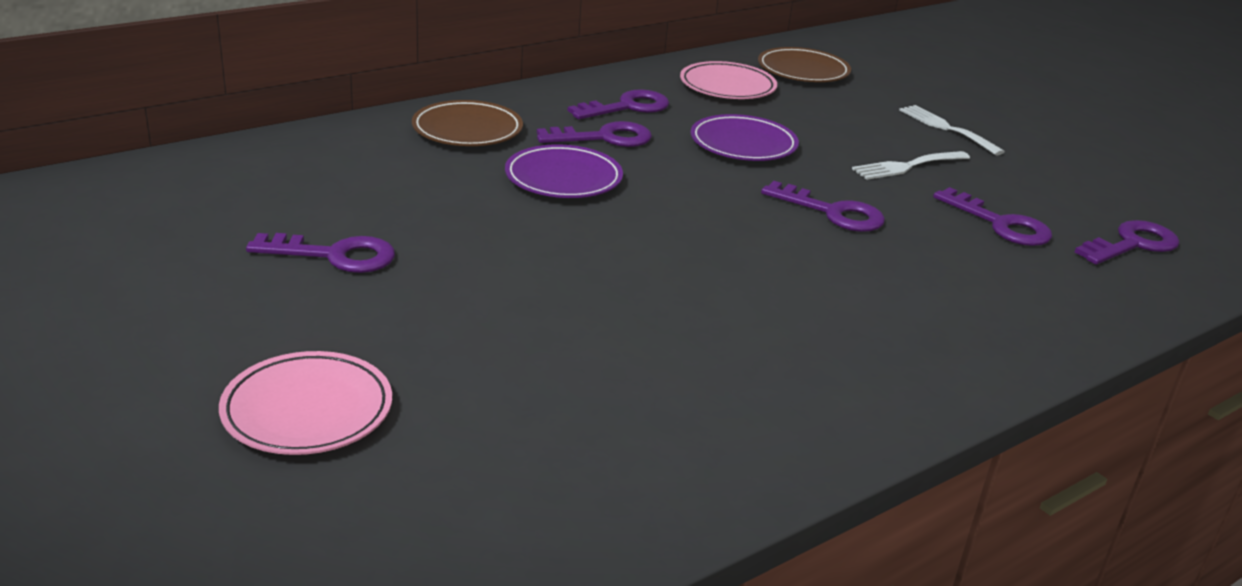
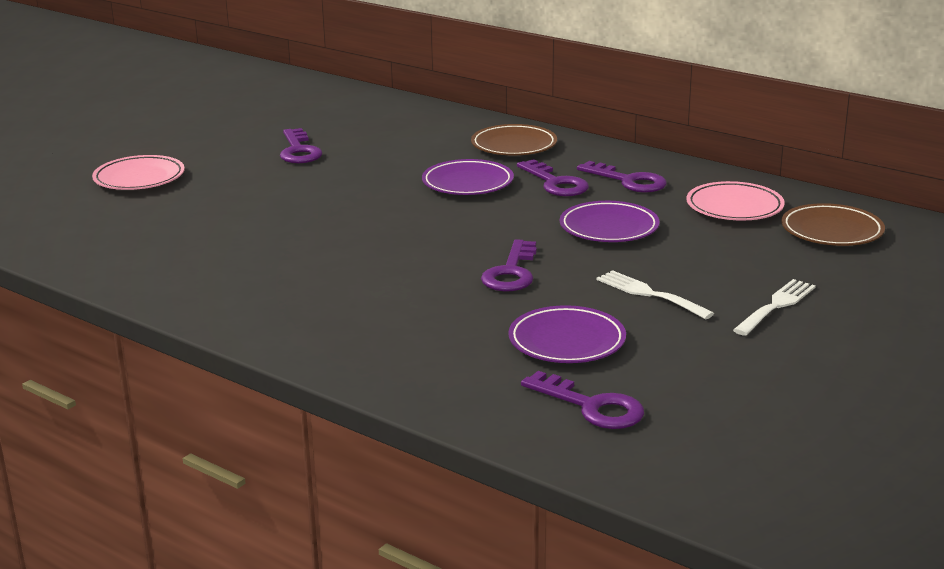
camera: 75 degrees right, 5 degrees down
purple key [933,187,1052,246] -> purple plate [508,305,626,363]

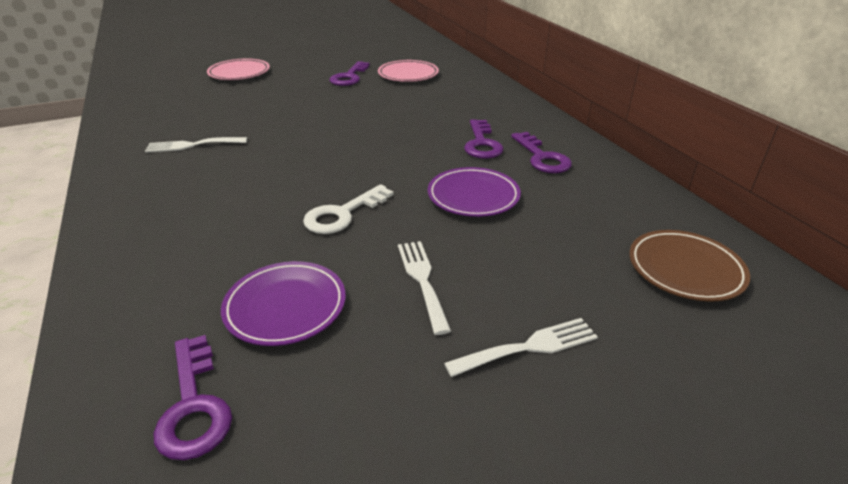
camera: 30 degrees right, 10 degrees up
purple plate [422,159,514,195] -> none
brown plate [471,124,557,155] -> none
purple key [481,239,537,291] -> white key [303,184,394,234]
pink plate [686,181,785,221] -> pink plate moved to [378,60,439,82]
none -> white fork [145,137,247,153]

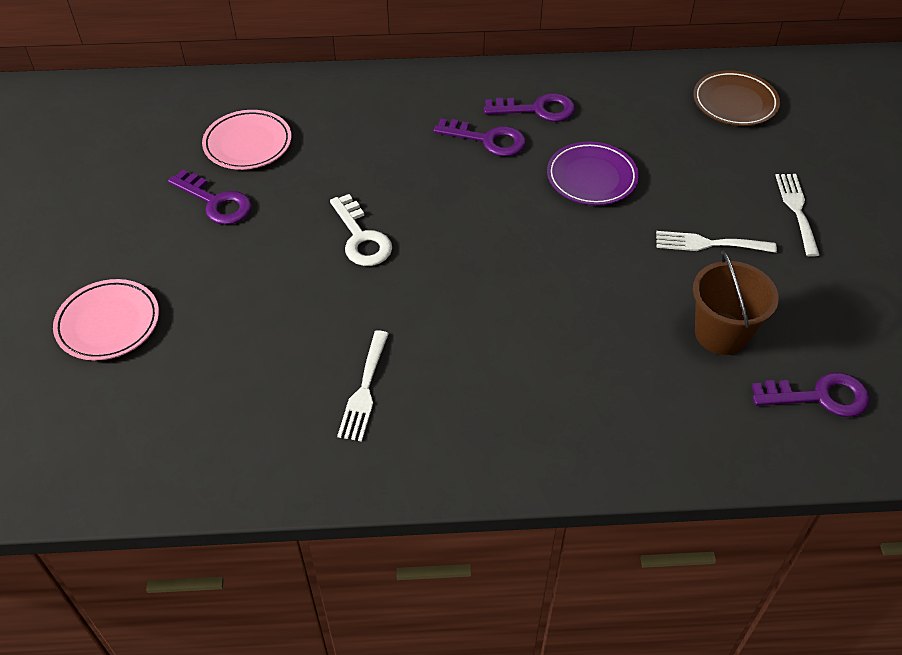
camera: 70 degrees left, 15 degrees up
purple plate [221,261,346,346] -> brown bucket [693,250,779,355]
white key [303,184,394,234] -> white key moved to [330,194,392,266]

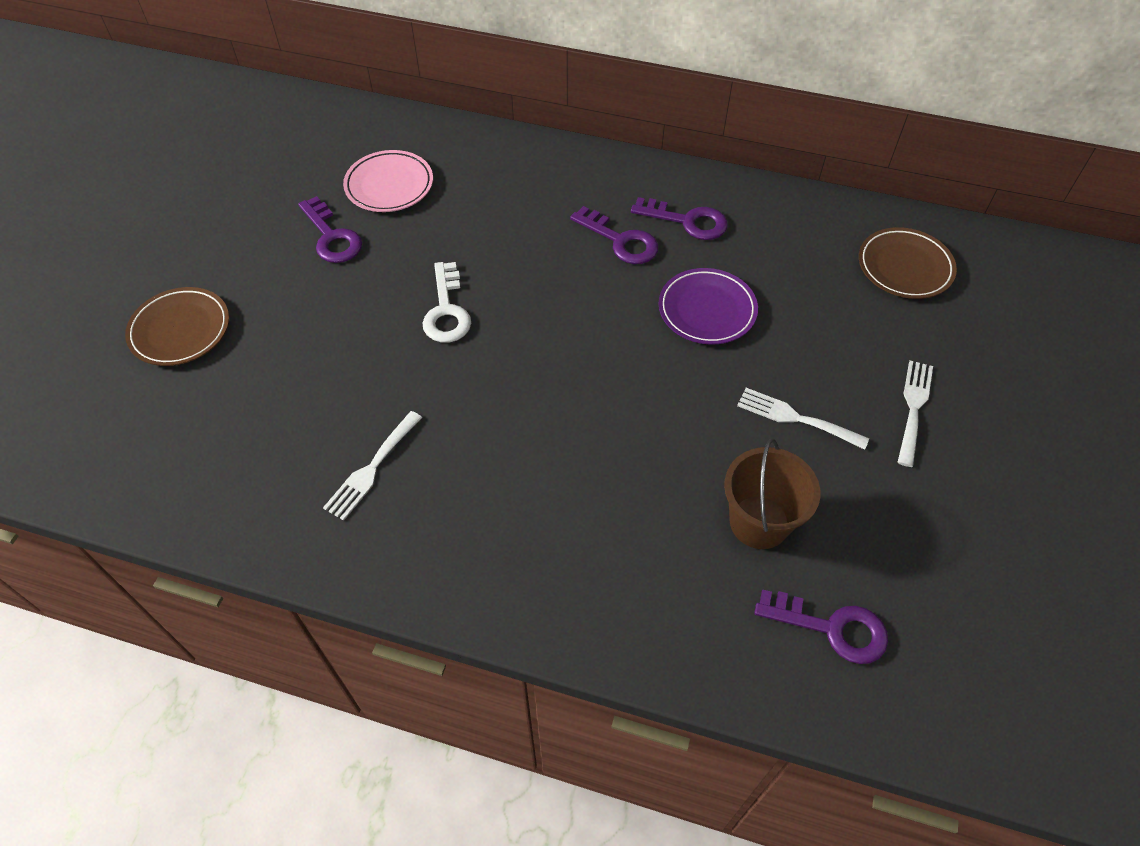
camera: 20 degrees right, 5 degrees up
pink plate [53,279,159,361] -> brown plate [125,287,229,366]

